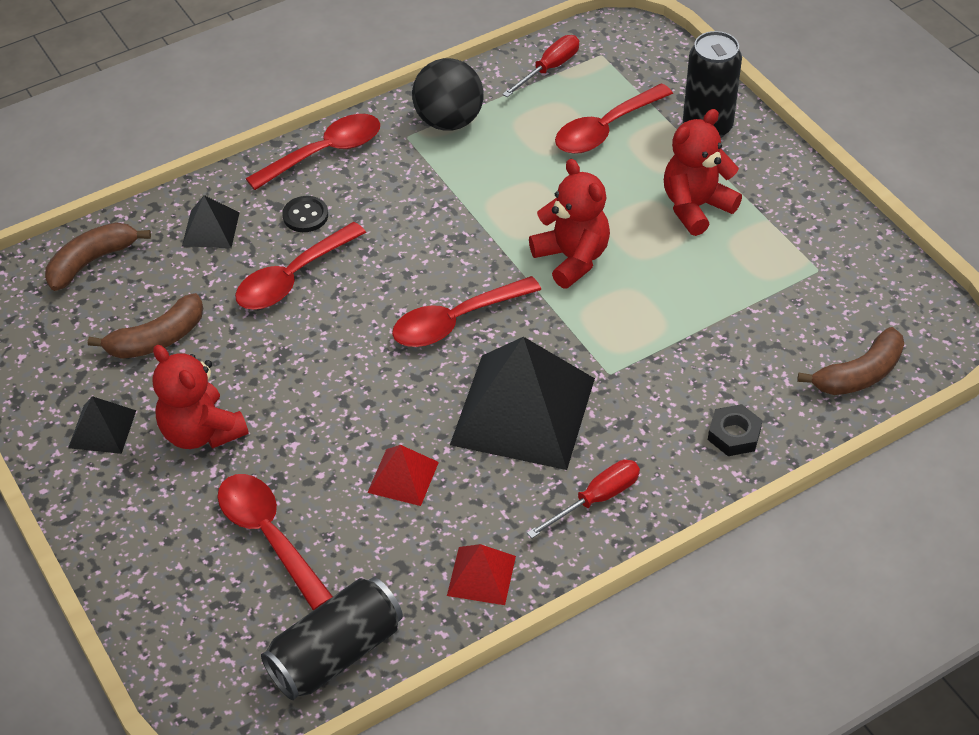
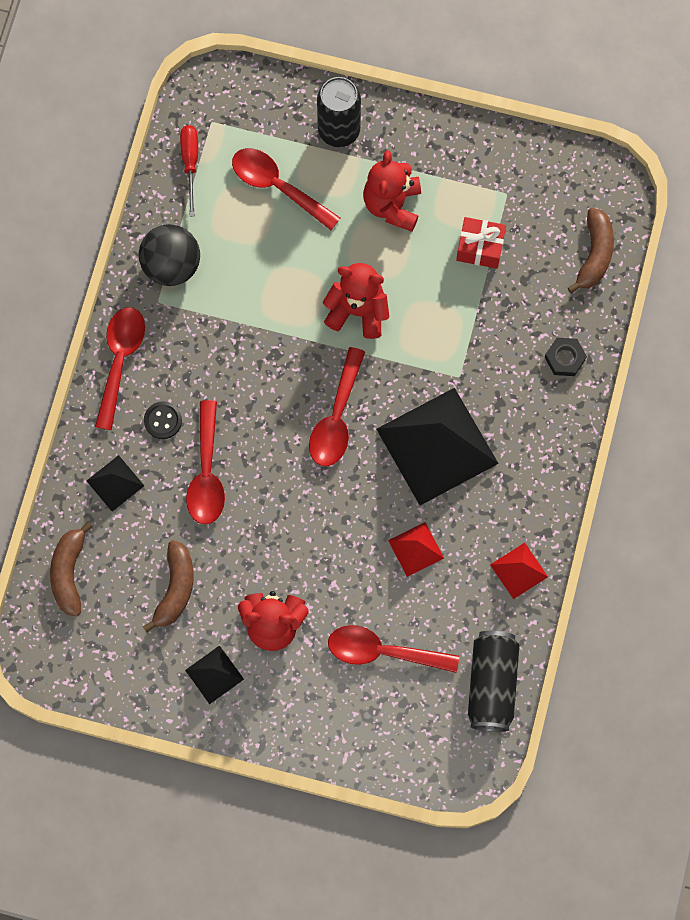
camera: 45 degrees left, 25 degrees up
red screwdriver [527,459,640,538] -> none
red spoon [555,83,673,154] -> red spoon turned 120 degrees clockwise [232,148,340,230]
none -> red gift [456,217,506,269]

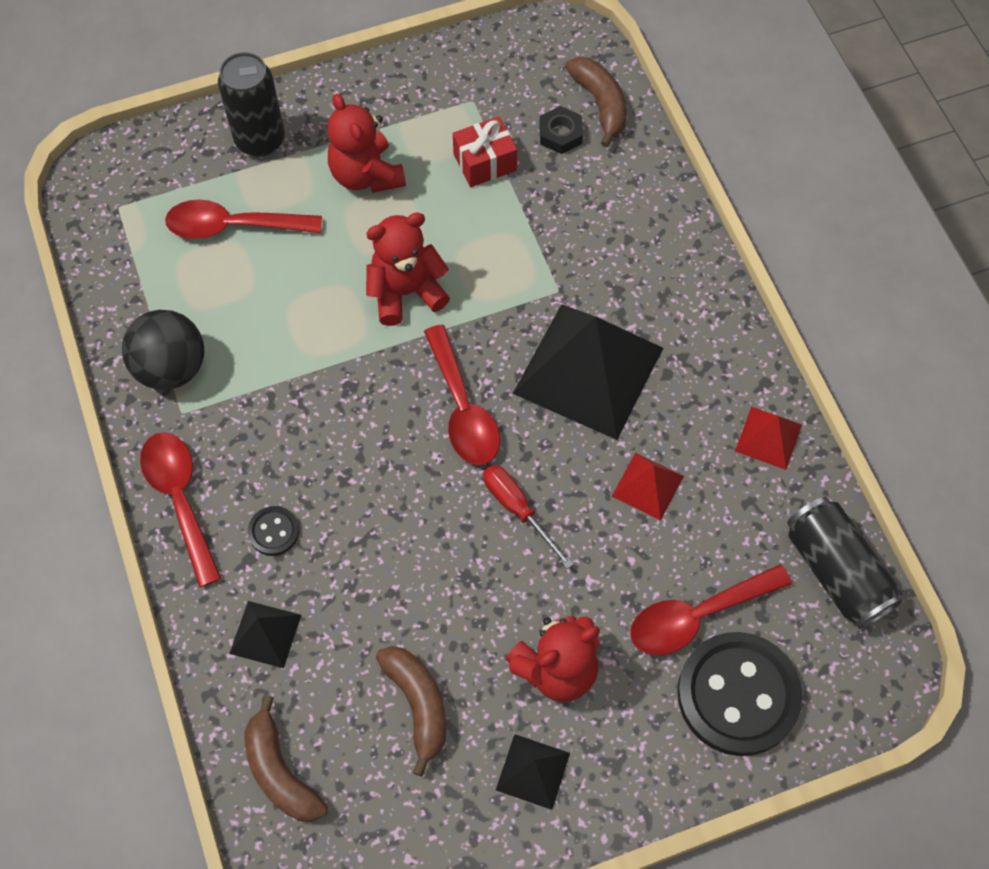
camera: 35 degrees left, 10 degrees down
red screwdriver [180,125,198,217] -> red screwdriver moved to [483,465,574,569]
red spoon [186,400,225,525] -> none
black nut [545,338,587,376] -> black nut moved to [539,106,583,154]
none -> black button [677,632,802,756]

